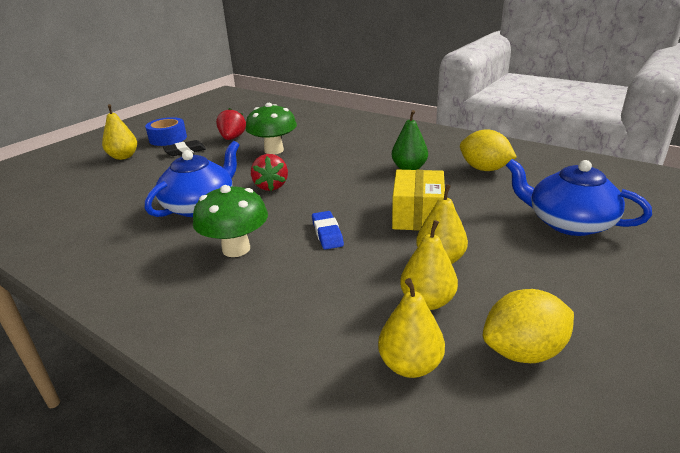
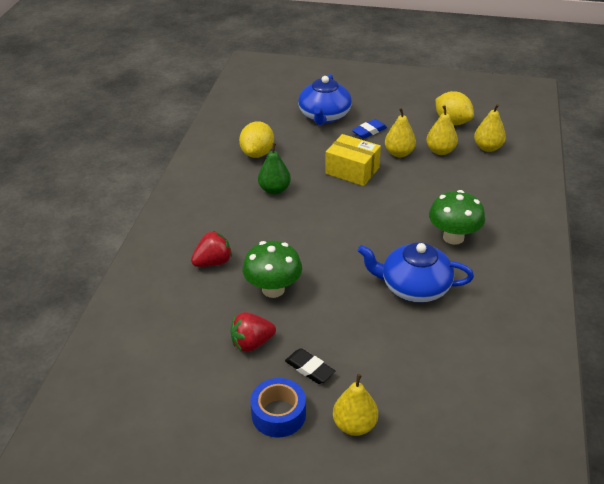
camera: 115 degrees left, 10 degrees up
red strawberry [251,154,288,191] -> red strawberry moved to [191,231,232,267]
blue eraser [312,211,344,250] -> blue eraser moved to [352,119,387,139]
yellow box [392,170,445,231] -> yellow box turned 45 degrees clockwise [325,134,381,186]

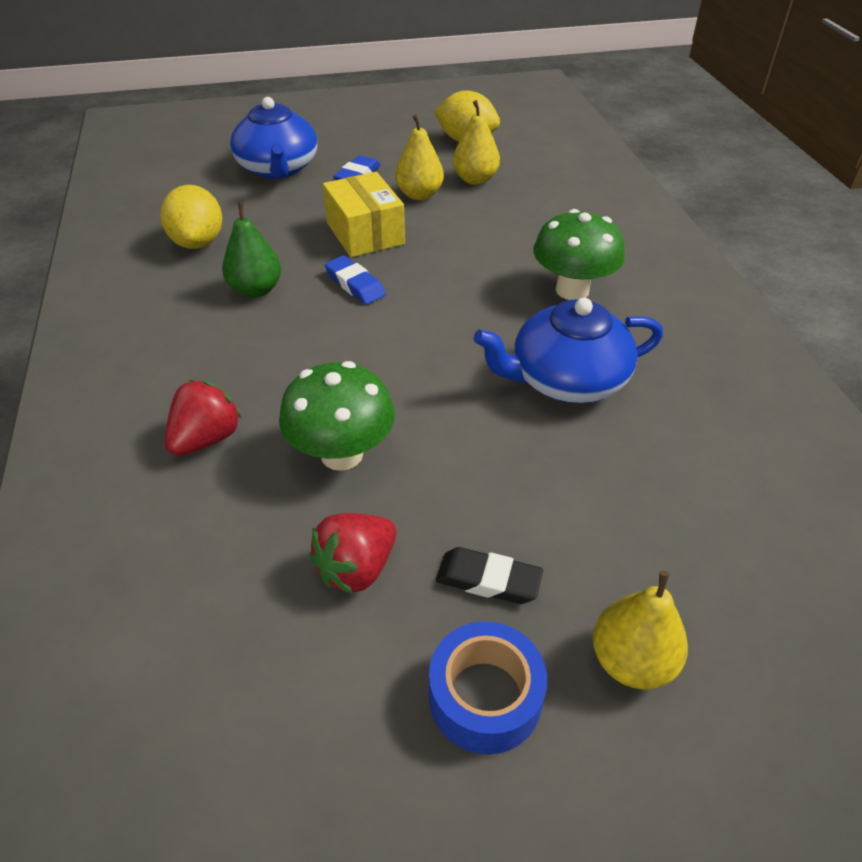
camera: 25 degrees left, 5 degrees up
yellow box [325,134,381,186] -> yellow box turned 60 degrees clockwise [323,172,405,257]
yellow pear [474,104,506,152] -> none
none -> blue eraser [325,256,386,305]

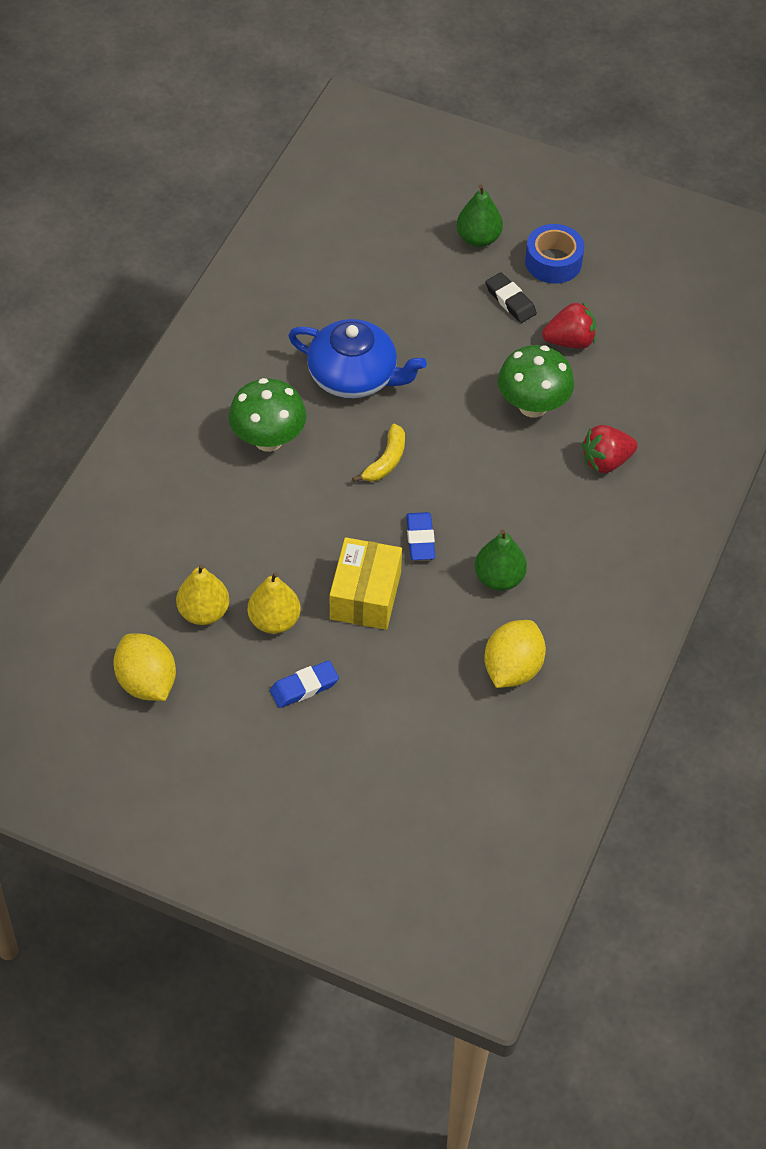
camera: 145 degrees left, 10 degrees up
blue teapot [230,97,317,179] -> none
yellow pear [593,571,688,690] -> green pear [456,184,503,247]
none -> yellow banana [352,424,405,482]

